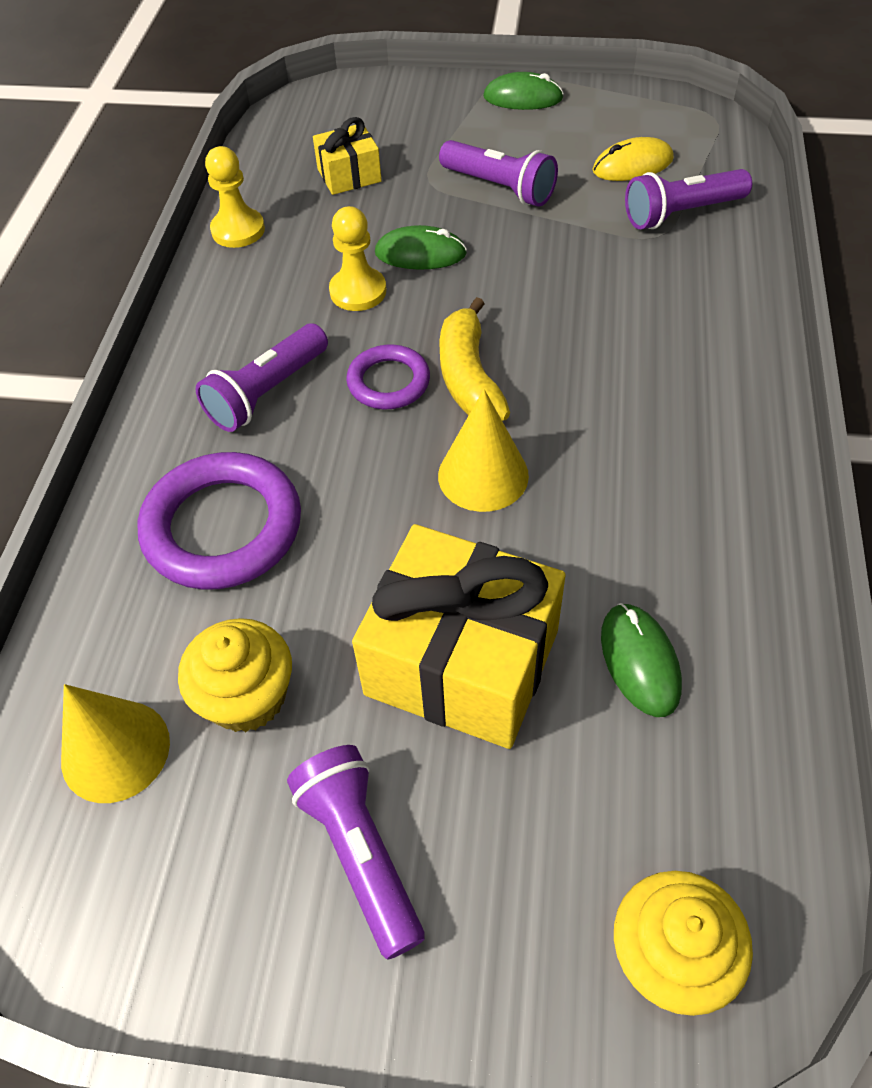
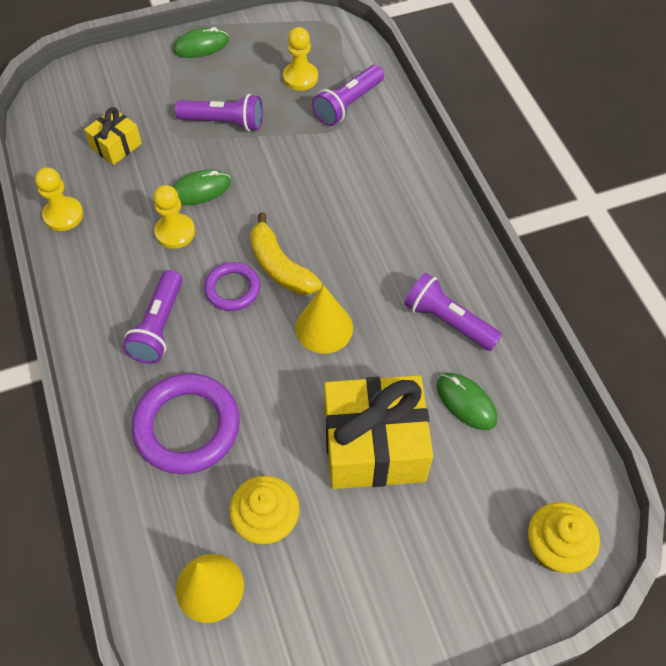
camera: 30 degrees left, 5 degrees up
purple flashlight [287,745,425,960] -> purple flashlight moved to [404,273,502,351]
yellow mouse [592,137,674,181] -> yellow pawn [283,27,318,91]

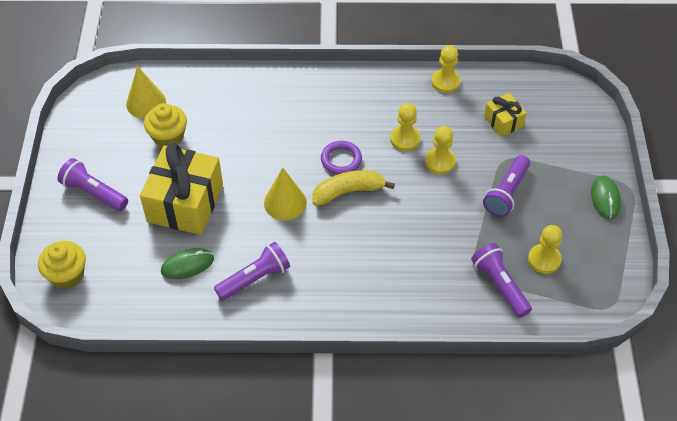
camera: 110 degrees right, 5 degrees down
purple flashlight [122,270,183,364] -> purple flashlight moved to [58,158,128,211]
purple ring [132,373,240,474] -> none
green mouse [172,170,231,205] -> yellow pawn [425,126,456,174]

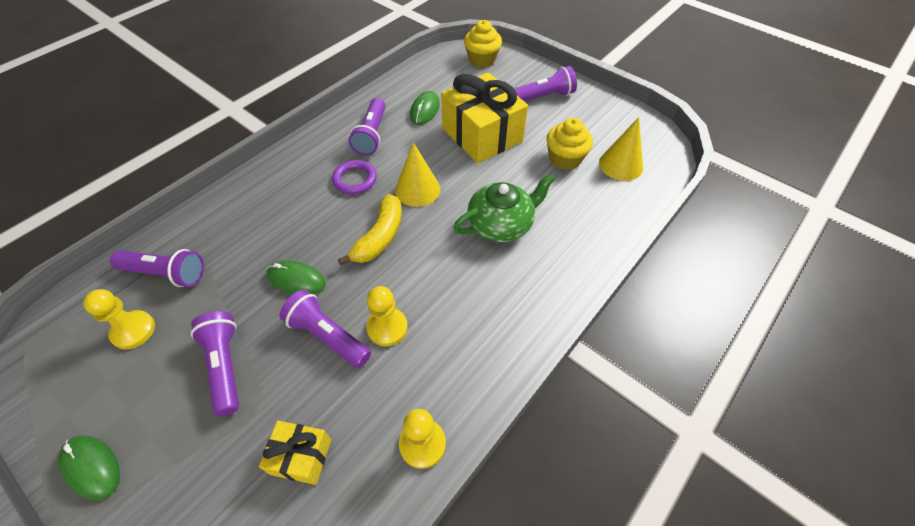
camera: 130 degrees right, 0 degrees up
purple ring [321,141,362,175] -> purple ring moved to [332,160,377,194]
yellow pawn [425,126,456,174] -> purple flashlight [279,290,371,368]
none -> green mouse [267,260,326,294]
none -> green teapot [453,173,555,242]

